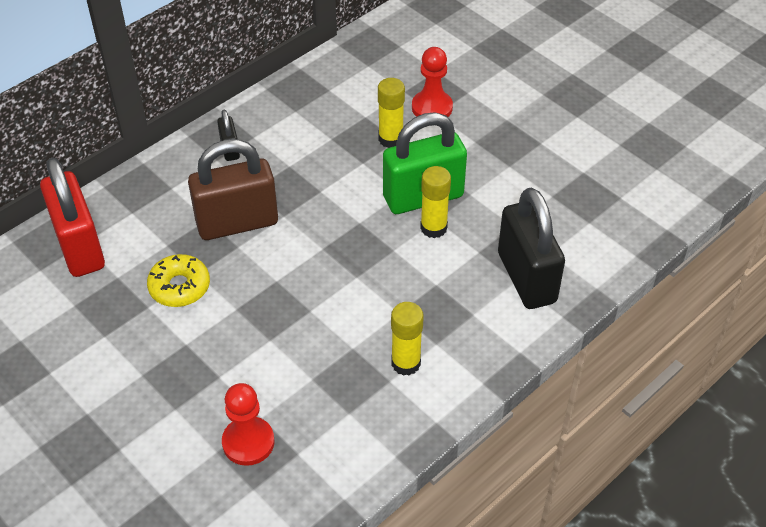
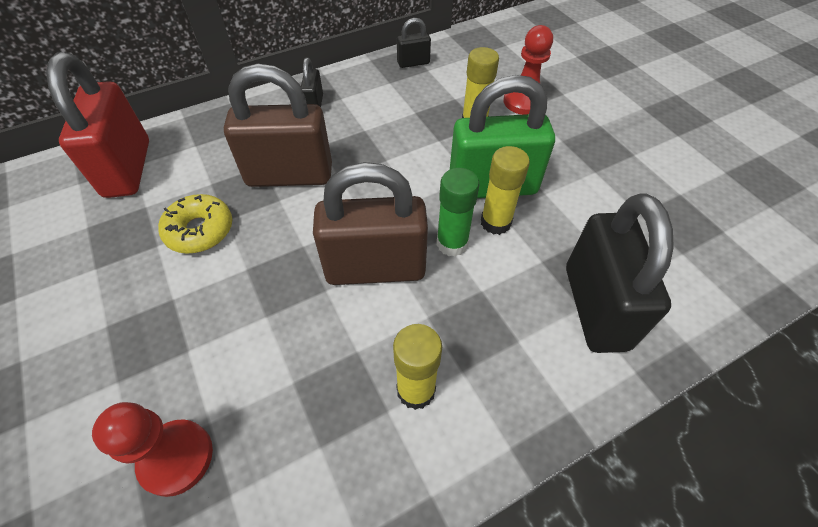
camera: 15 degrees right, 5 degrees up
none -> brown padlock [313,162,428,285]
none -> black padlock [397,18,431,68]
none -> green glue stick [437,168,479,257]

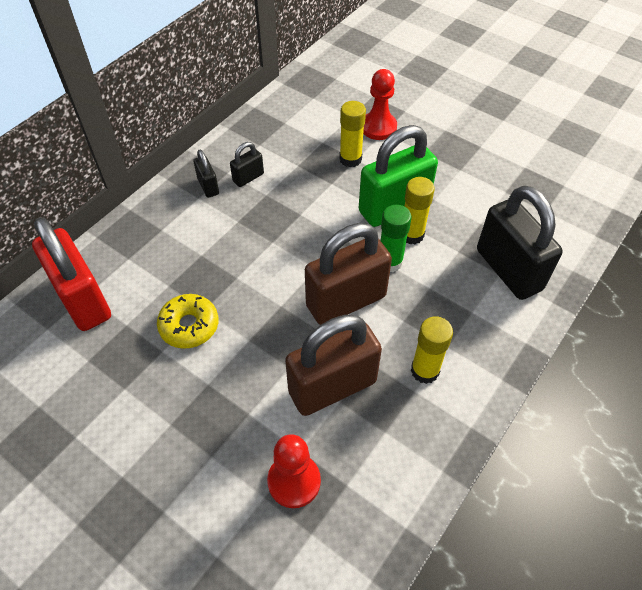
camera: 25 degrees left, 0 degrees up
brown padlock [224,64,332,187] -> brown padlock moved to [285,315,382,416]
black padlock [397,18,431,68] -> black padlock moved to [230,142,264,187]

